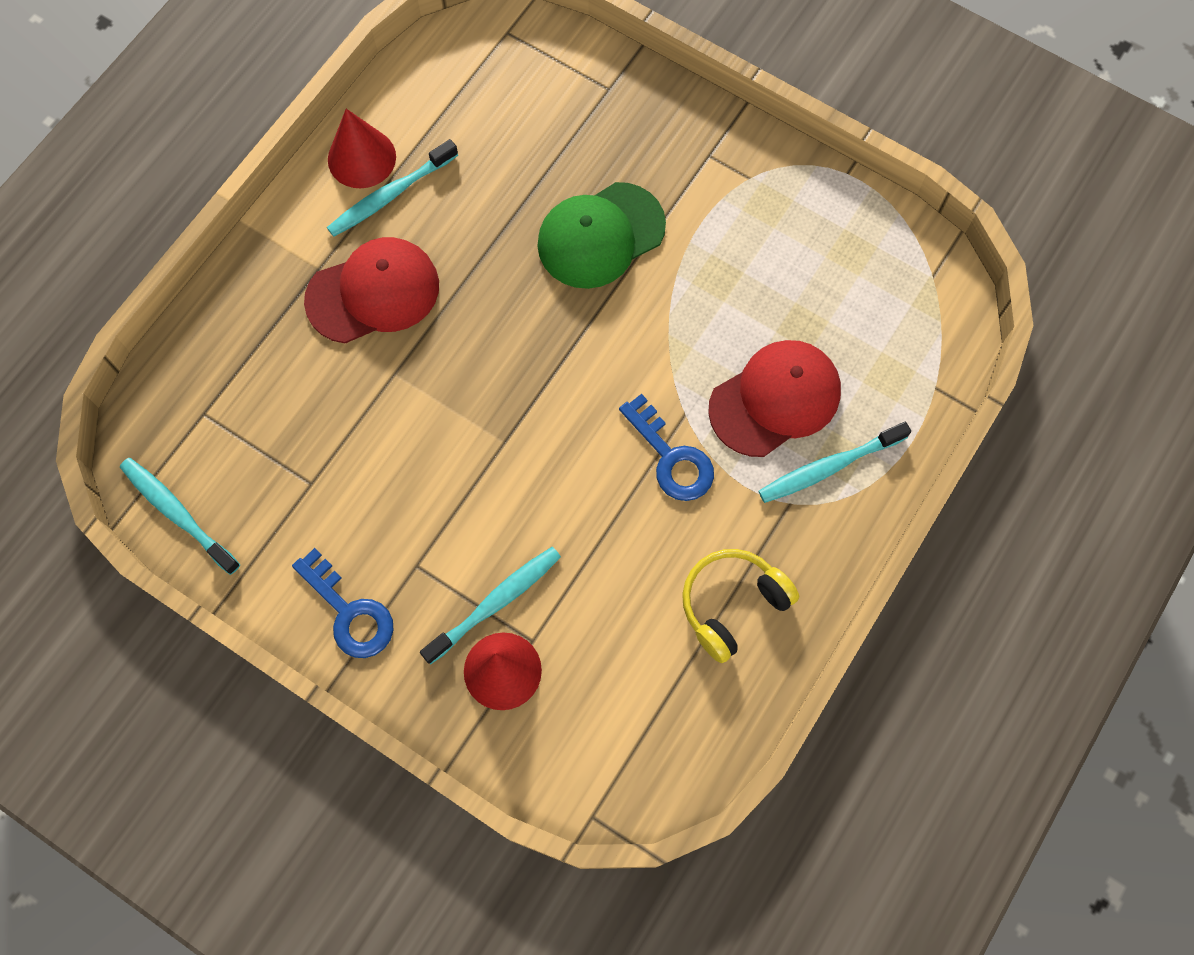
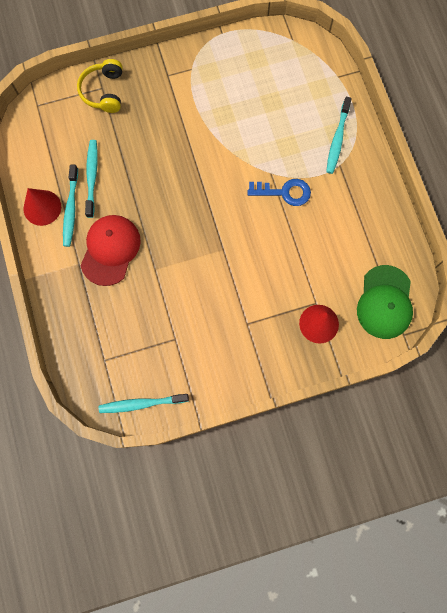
camera: 50 degrees left, 5 degrees up
blue key [292,548,394,658] -> none
turquoise toothbrush [420,547,561,665] -> turquoise toothbrush moved to [85,140,98,218]
green cap [537,182,666,289] -> green cap moved to [357,265,413,339]
yellow headphones [682,549,799,663] -> yellow headphones moved to [77,59,122,113]
red cap [708,340,841,457] -> none

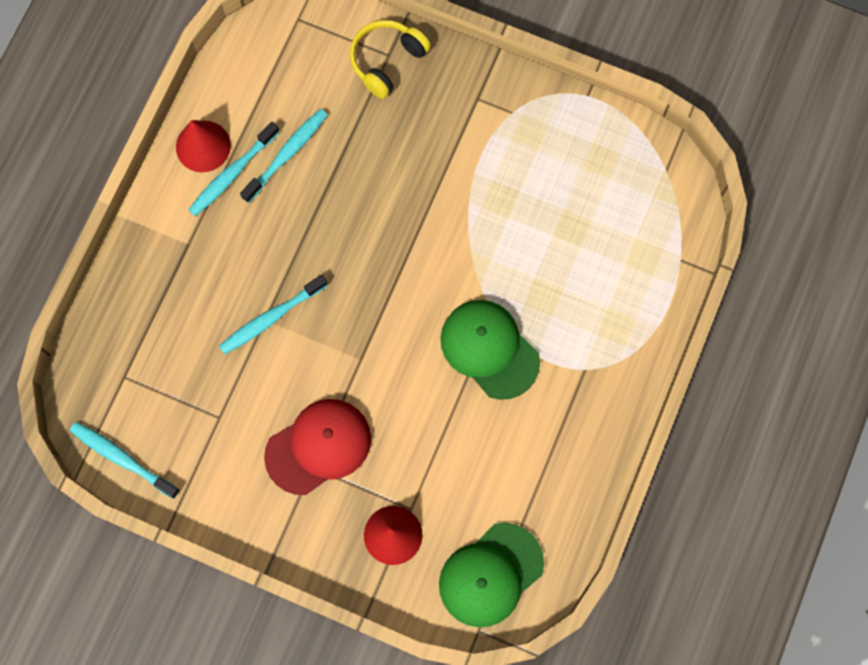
camera: 40 degrees right, 0 degrees up
red cap [80,215,141,286] -> red cap moved to [264,399,371,495]
blue key [248,179,311,206] -> green cap [440,300,540,400]
turquoise toothbrush [326,97,352,174] -> turquoise toothbrush moved to [219,275,328,354]

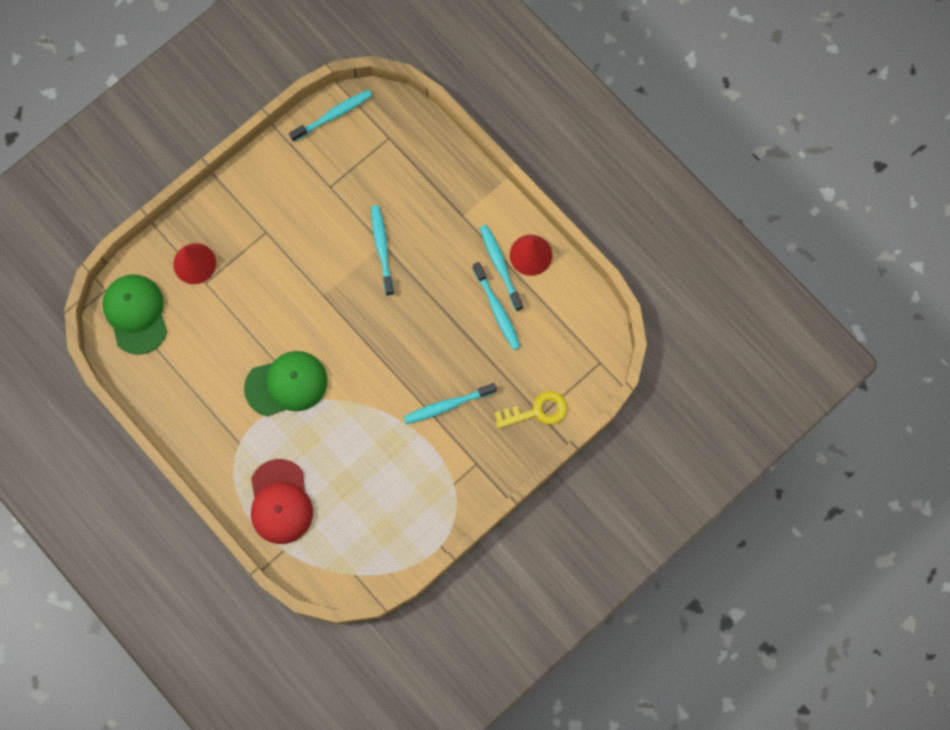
camera: 115 degrees right, 0 degrees up
red cap [264,399,371,495] -> red cap moved to [251,459,313,544]
yellow headphones [350,20,431,99] -> yellow key [494,391,567,428]
none -> turquoise toothbrush [404,383,497,424]

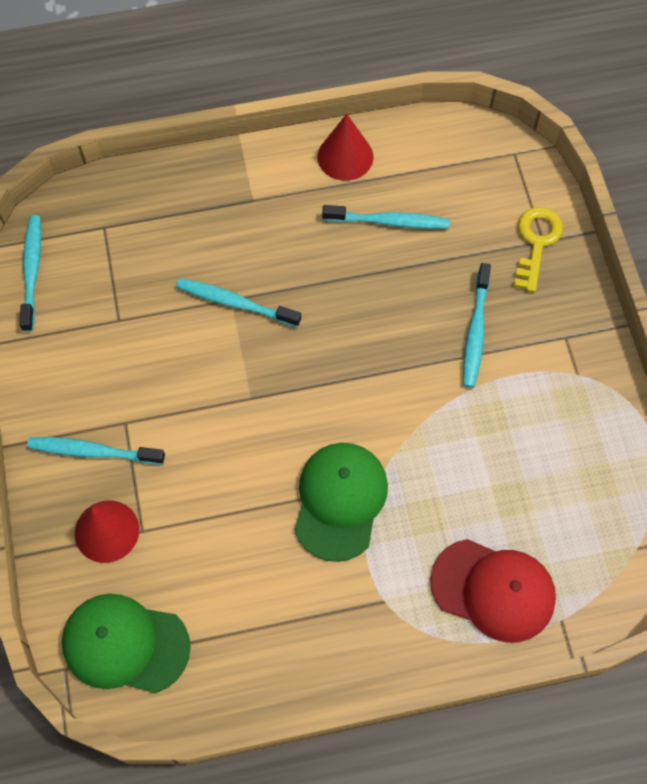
camera: 60 degrees left, 10 degrees down
turquoise toothbrush [480,225,523,311] -> turquoise toothbrush moved to [27,437,165,465]

